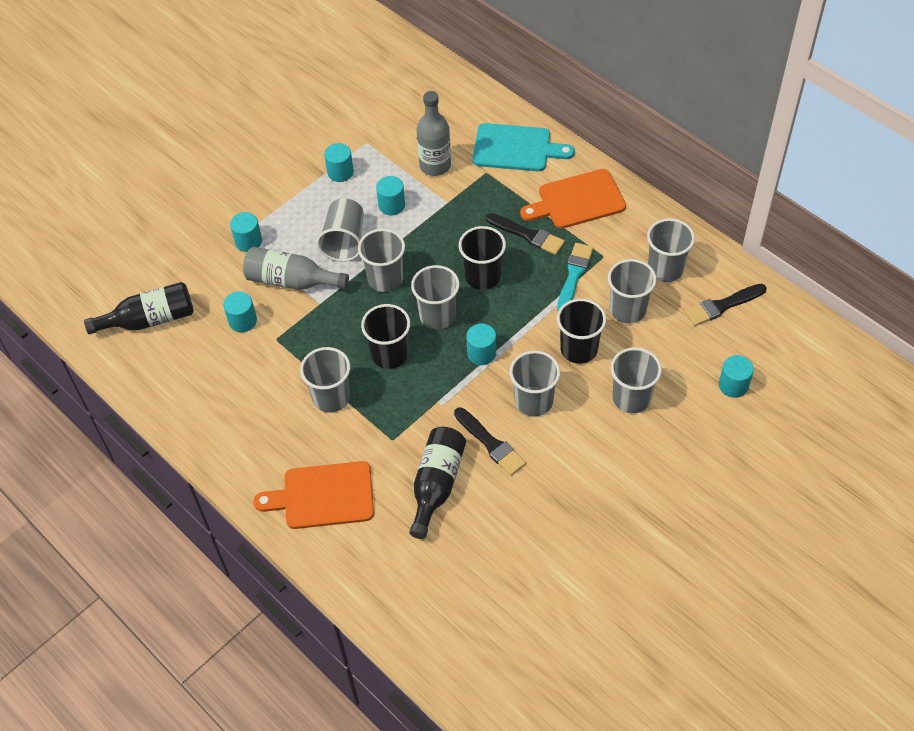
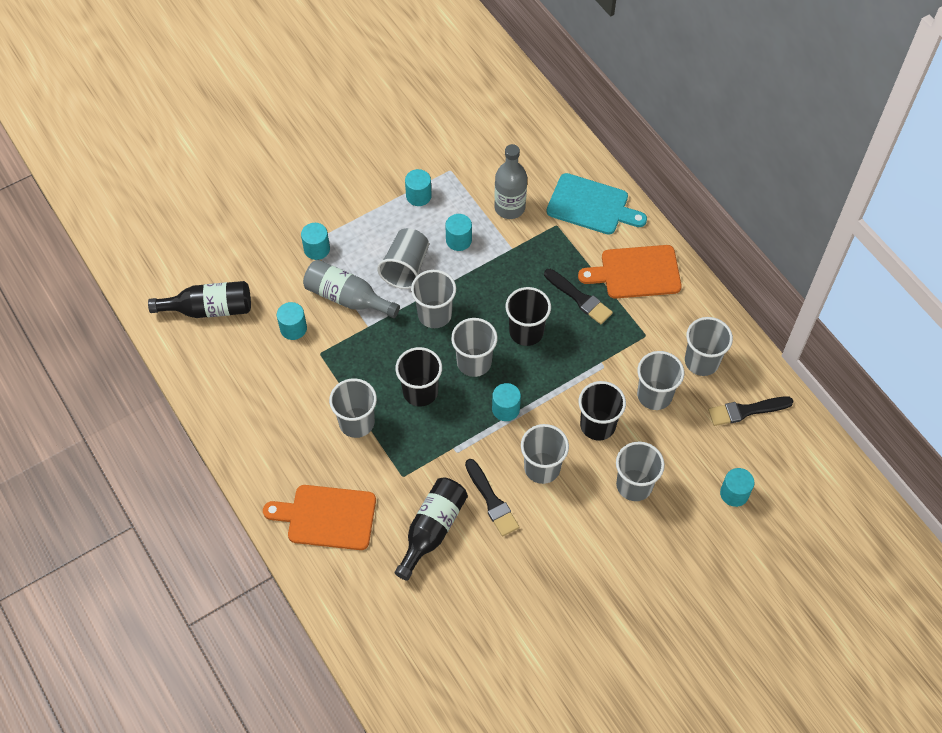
camera: 10 degrees right, 5 degrees up
turquoise brush [557,243,593,311] -> none

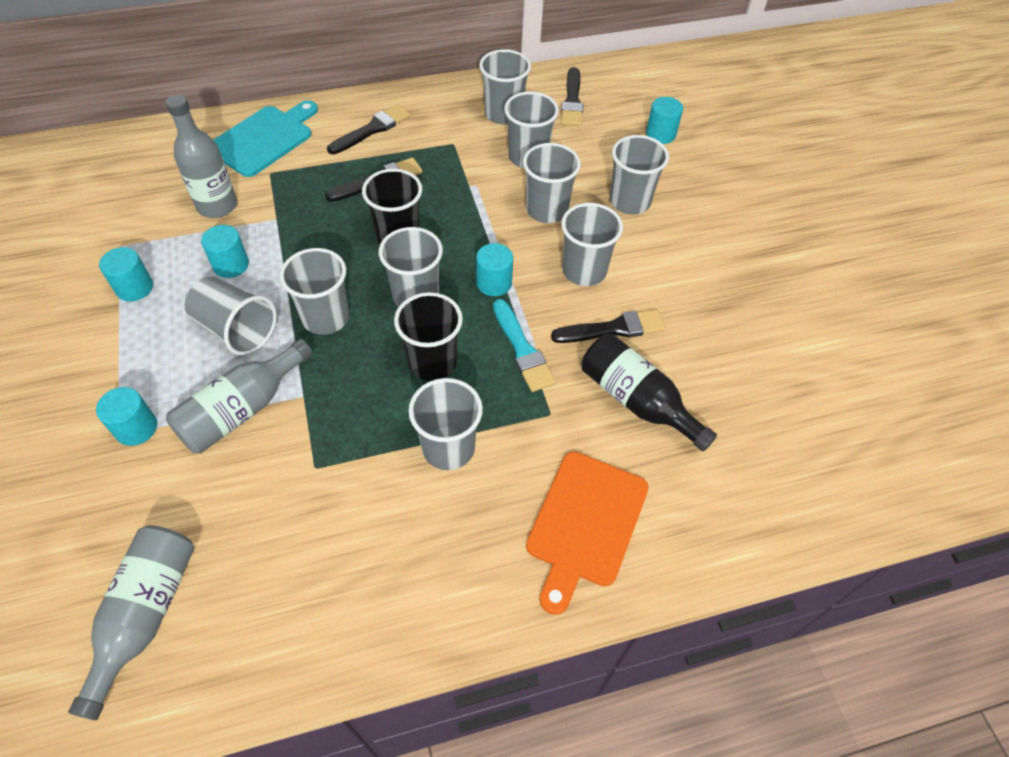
camera: 75 degrees left, 5 degrees down
black bottle [148,281,251,318] -> grey bottle [68,525,195,720]
turquoise cylinder [277,302,307,340] -> none
orange cutting board [578,245,682,299] -> black brush [327,104,410,154]
black cup [579,381,626,441] -> grey cup [523,143,581,223]
none -> turquoise brush [493,299,556,392]

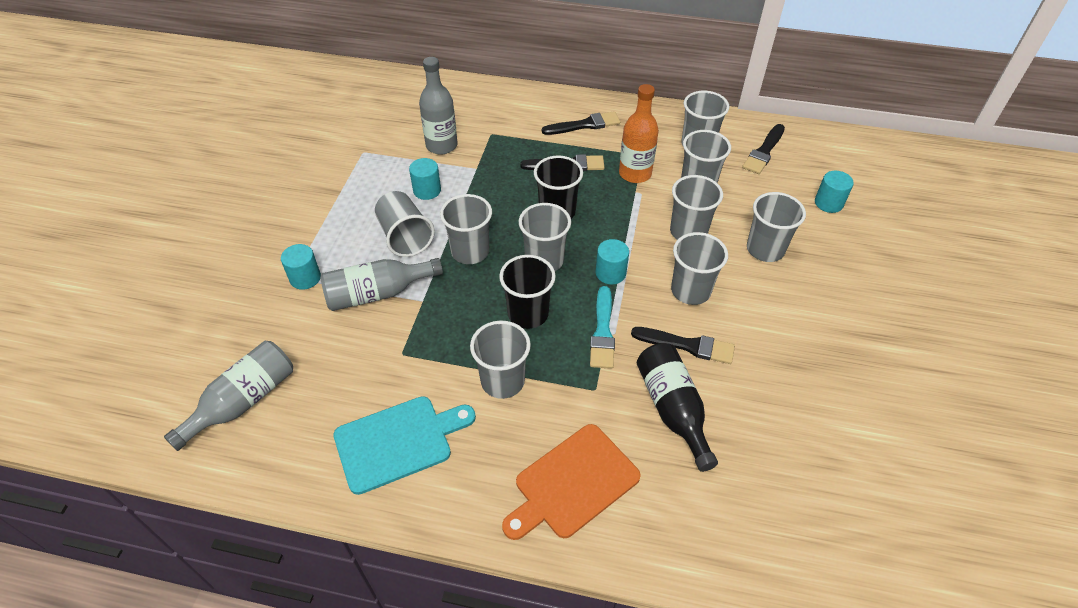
camera: 30 degrees right, 5 degrees down
turquoise cylinder [99,247,153,301] -> none
turquoise cutting board [213,100,318,177] -> turquoise cutting board moved to [333,396,476,495]
none -> orange bottle [619,84,659,183]

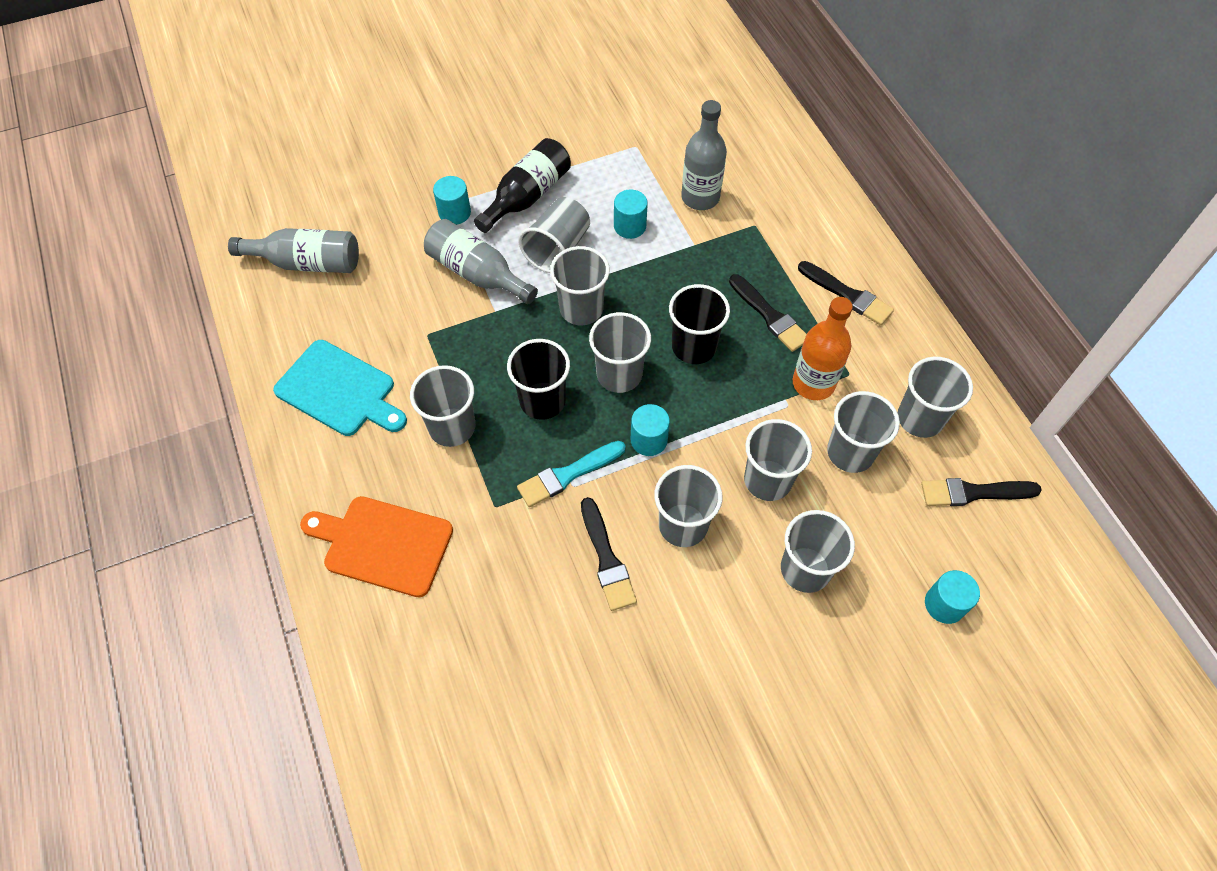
camera: 55 degrees right, 10 degrees up
black bottle [637,343,718,472] -> black bottle moved to [474,138,571,233]

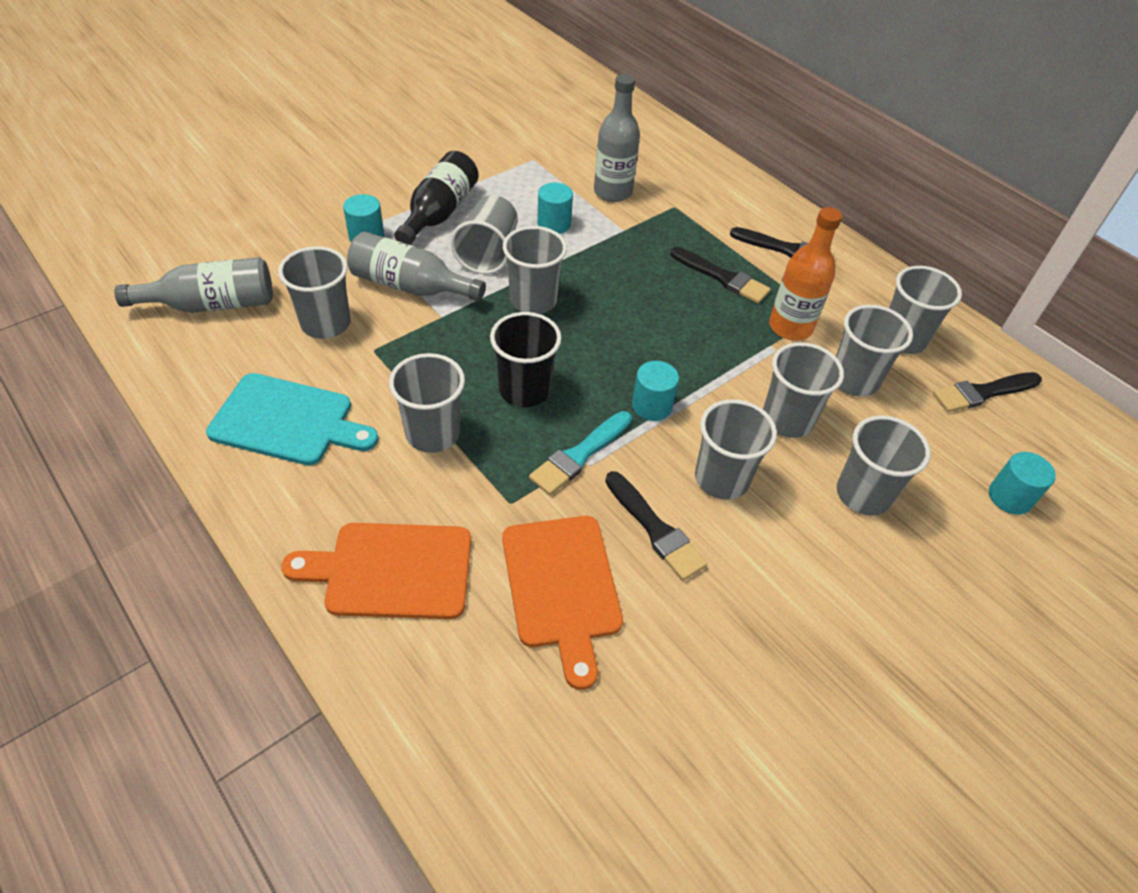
camera: 20 degrees left, 10 degrees down
grey cup [589,312,651,393] -> grey cup moved to [278,246,351,339]
black cup [669,284,730,364] -> none
none -> orange cutting board [502,516,623,690]

